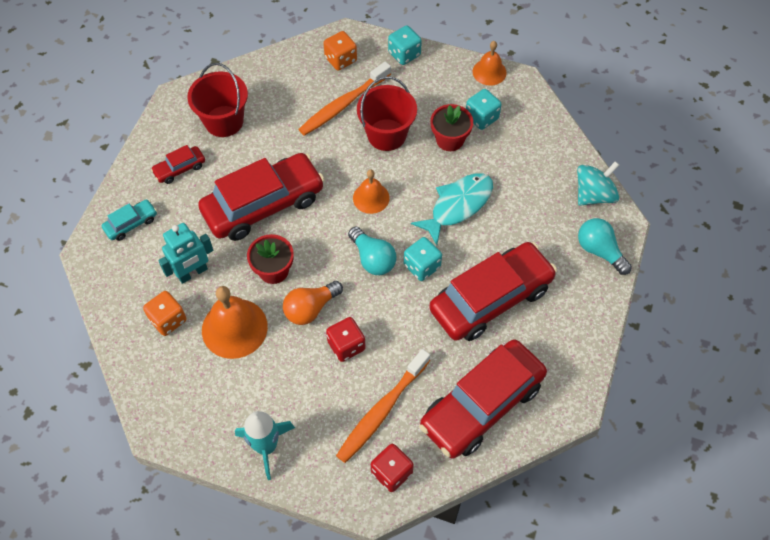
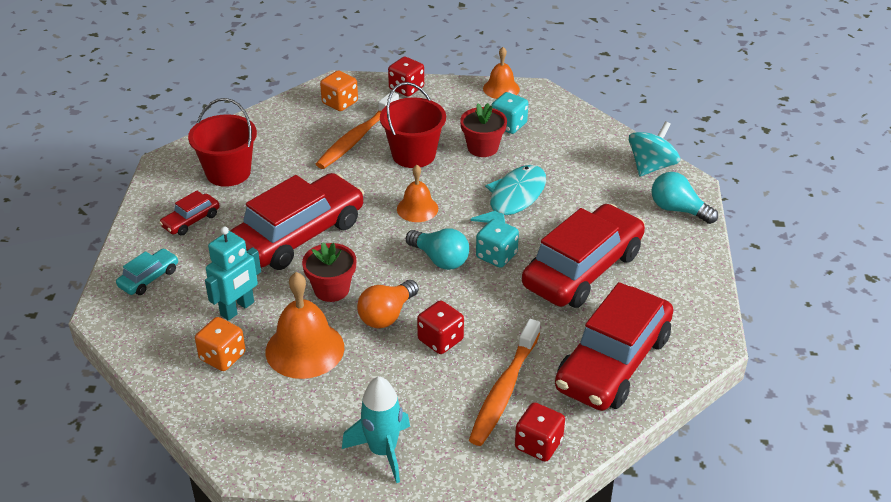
camera: 15 degrees left, 20 degrees down
turquoise dice [388,25,422,65] -> red dice [388,57,424,97]

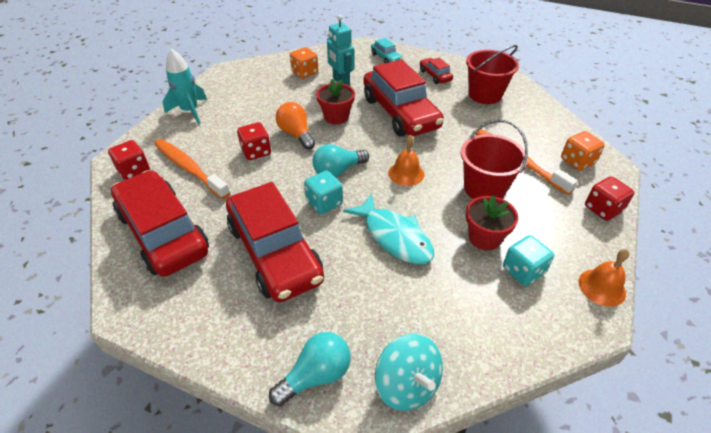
camera: 110 degrees right, 5 degrees up
orange bell [266,272,344,379] -> none

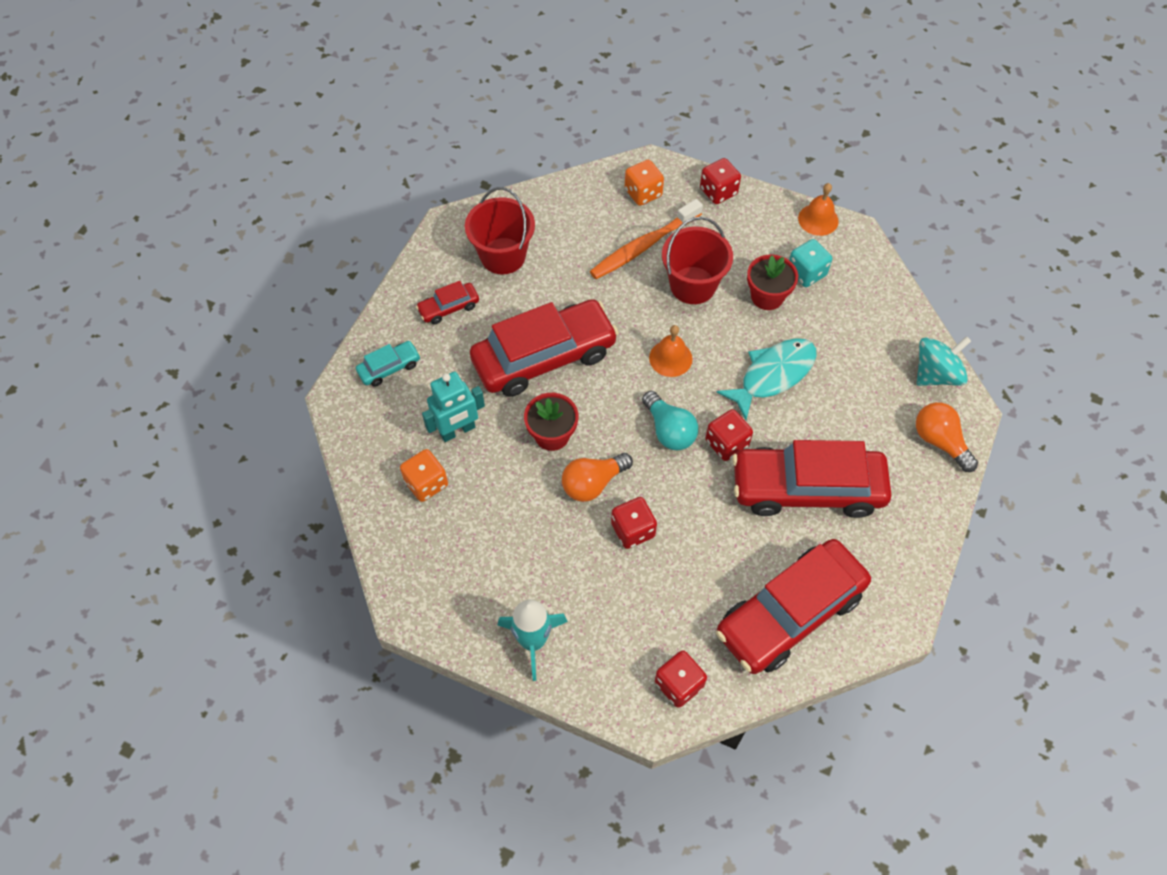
camera: 90 degrees left, 15 degrees up
orange toothbrush [155,139,230,199] -> none
red car [226,182,324,302] -> red car turned 150 degrees counterclockwise [732,440,892,518]
turquoise light bulb [269,332,351,406] -> orange light bulb [916,402,978,472]
turquoise dice [304,171,343,214] -> red dice [706,409,753,461]

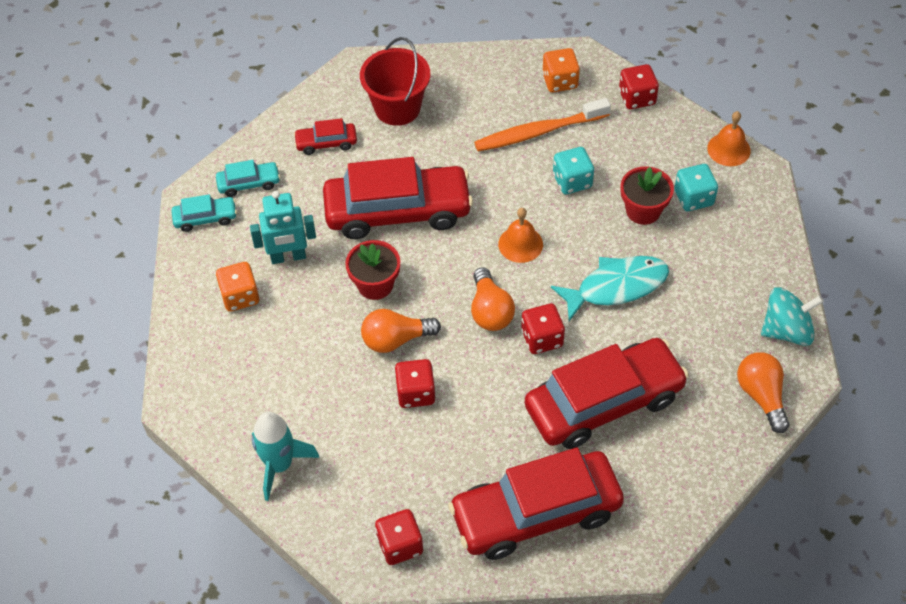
camera: 20 degrees right, 5 degrees down
turquoise light bulb [642,391,698,450] -> orange light bulb [471,267,515,331]
red bucket [662,217,733,304] -> turquoise dice [553,147,594,195]
red car [732,440,892,518] -> red car turned 135 degrees clockwise [525,338,689,449]
none -> turquoise car [172,194,237,232]

